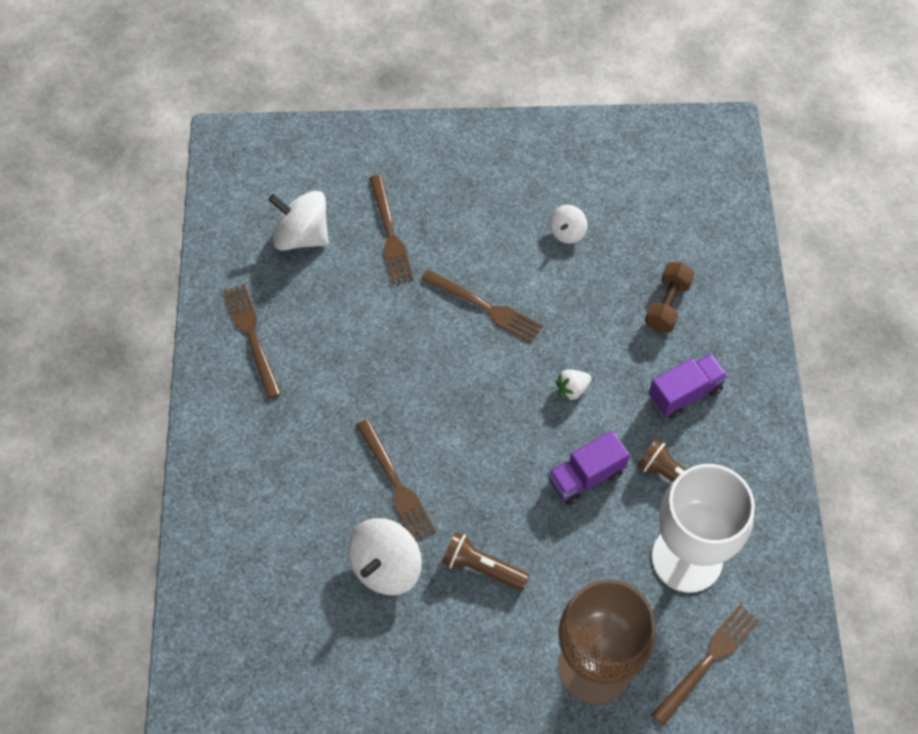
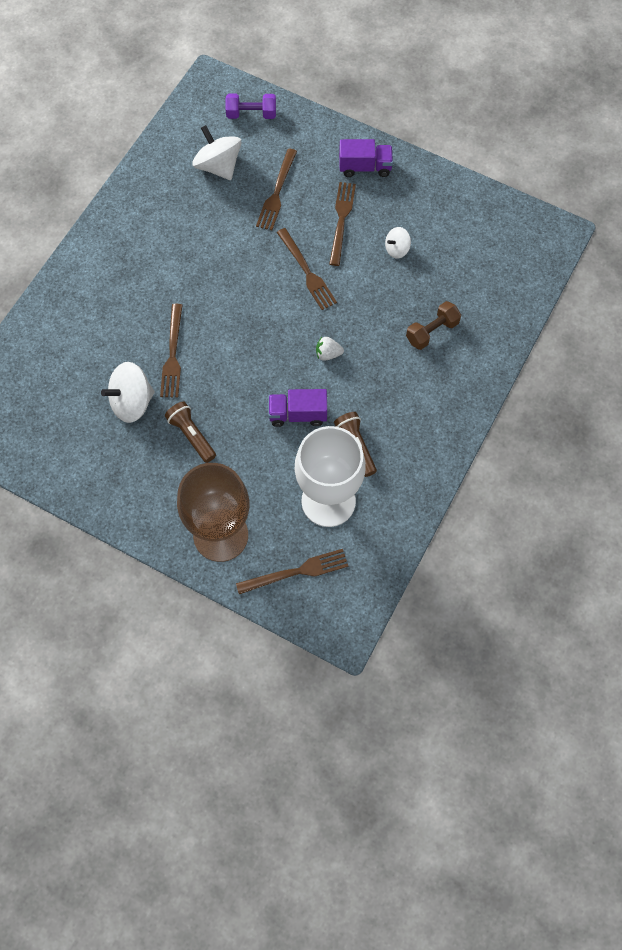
camera: 30 degrees right, 5 degrees up
brown fork [223,284,281,399] -> brown fork moved to [329,182,356,266]
purple truck [649,353,728,419] -> purple truck moved to [339,139,393,177]
none -> purple dumbbell [225,94,276,119]

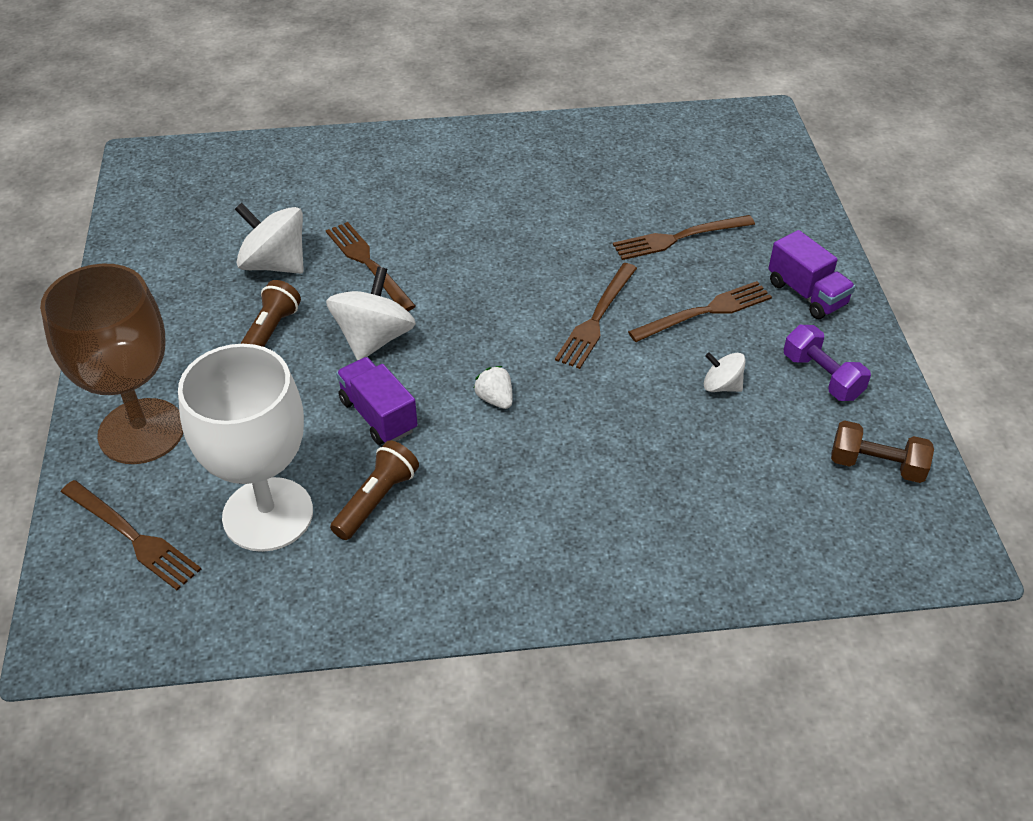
camera: 55 degrees right, 20 degrees down
brown fork [160,304,182,398] -> brown fork turned 90 degrees clockwise [326,222,416,311]
white spinning top [192,125,242,180] -> white spinning top moved to [326,267,416,360]
purple dumbbell [225,94,276,119] -> purple dumbbell moved to [784,325,871,401]
brown dumbbell [406,301,461,350] -> brown dumbbell moved to [831,420,934,483]

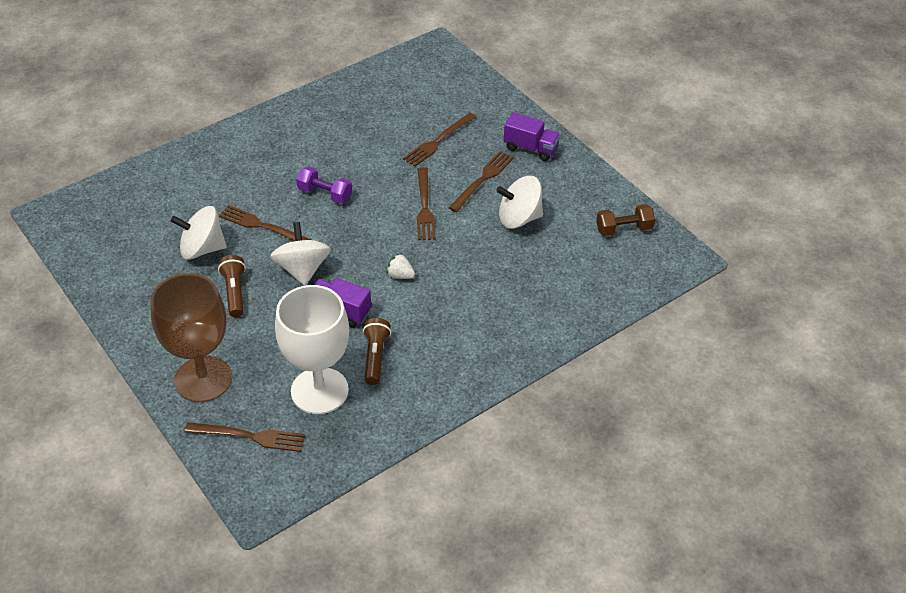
camera: 30 degrees left, 0 degrees up
white spinning top [704,352,746,392] -> white spinning top [496,176,543,229], size x1.83
purple dumbbell [784,325,871,401] -> purple dumbbell moved to [296,166,352,204]

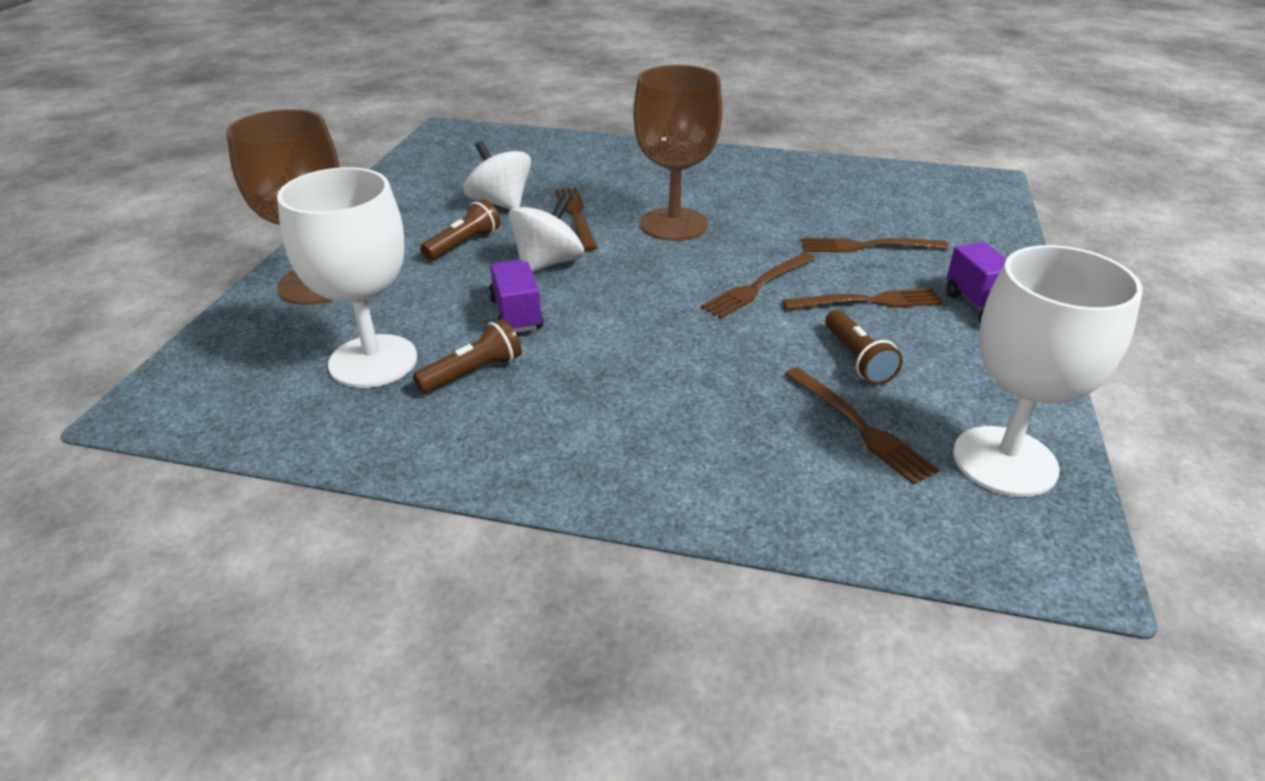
camera: 50 degrees right, 10 degrees down
brown fork [184,422,305,452] -> brown fork moved to [785,367,939,485]
purple dumbbell [296,166,352,204] -> brown goblet [633,65,723,241]
white strawberry [387,254,415,279] -> none
white spinning top [496,176,543,229] -> brown flashlight [825,310,903,385]
brown dumbbell [596,204,655,236] -> white goblet [953,245,1143,497]

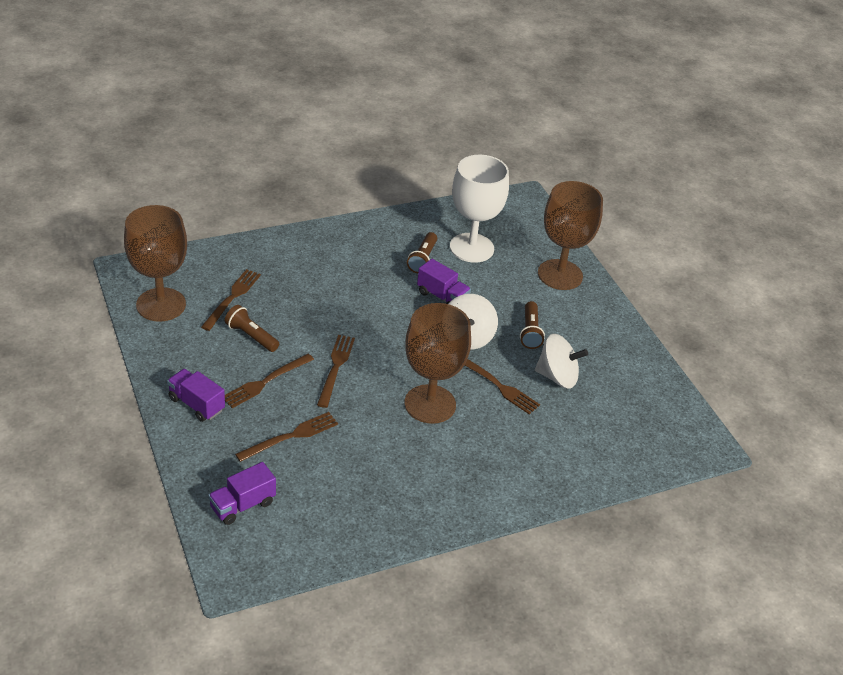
camera: 140 degrees right, 5 degrees up
brown fork [785,367,939,485] -> brown fork turned 90 degrees clockwise [201,269,261,331]
white goblet [953,245,1143,497] -> brown goblet [124,205,187,322]
none -> purple truck [208,462,276,525]

